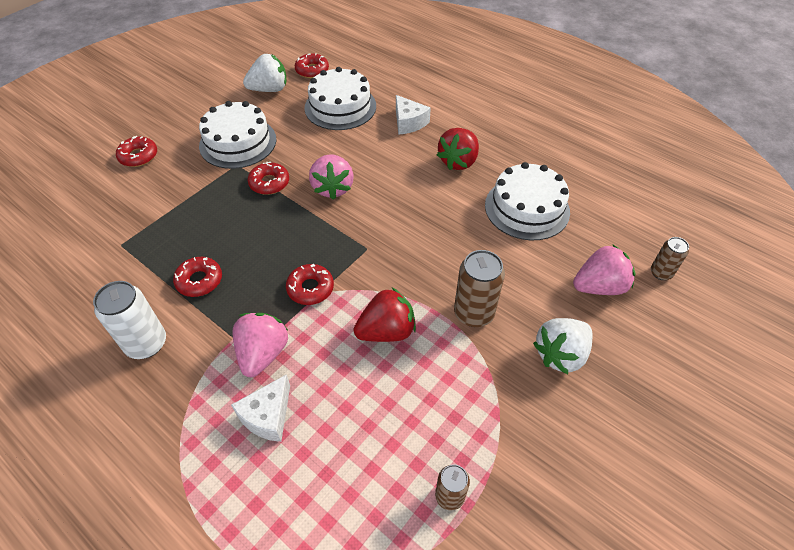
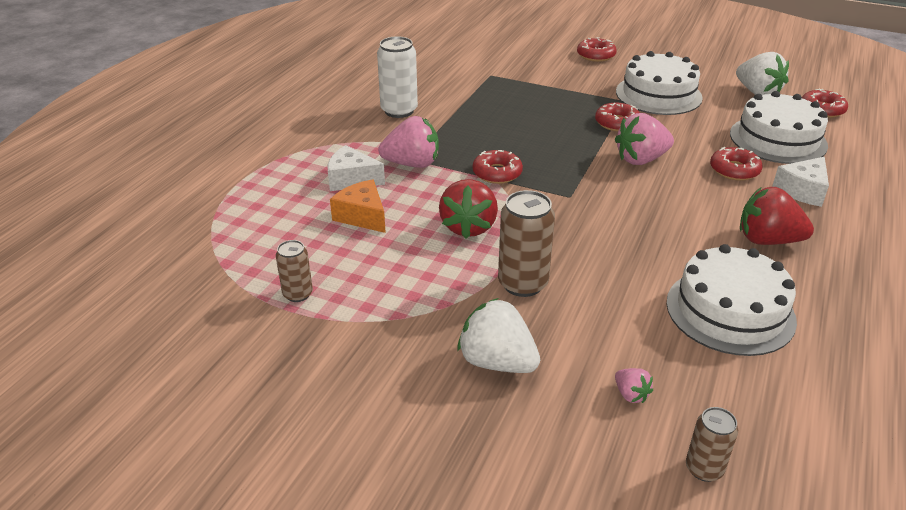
camera: 75 degrees right, 15 degrees down
red donut [173,257,222,297] -> red donut moved to [710,147,763,181]
red strawberry [354,288,416,342] -> red strawberry turned 45 degrees clockwise [439,179,498,239]
pink strawberry [573,244,635,295] -> pink strawberry [615,368,653,403], size x0.48
none -> orange cheese [330,180,386,233]

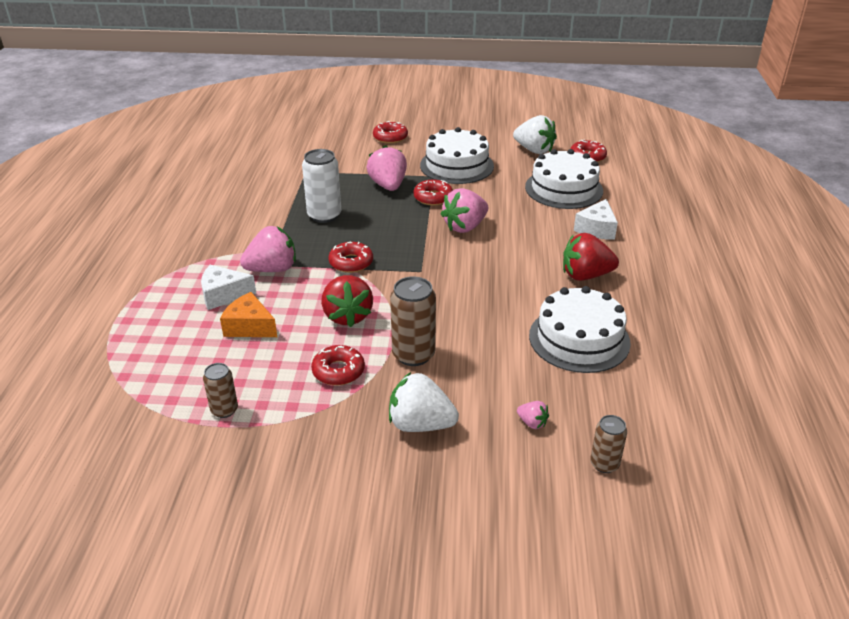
camera: 20 degrees left, 0 degrees up
white can [377,36,418,118] -> white can moved to [302,149,341,223]
red donut [710,147,763,181] -> red donut moved to [311,345,365,385]
none -> pink strawberry [367,145,407,191]

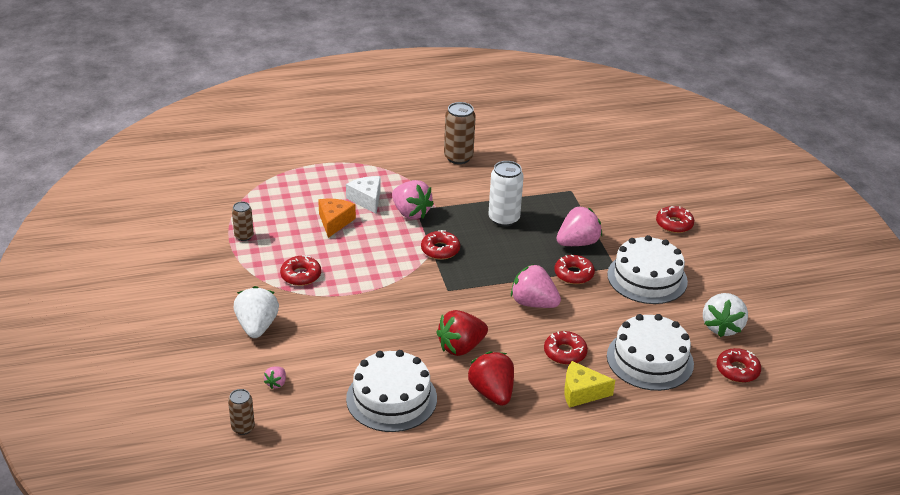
camera: 70 degrees right, 0 degrees up
red strawberry [321,275,373,327] -> red strawberry moved to [436,310,488,356]
brown can [390,276,436,366] -> brown can moved to [444,102,476,164]
white cheese [574,199,618,240] -> yellow cheese [564,361,615,408]
none -> red donut [544,331,588,365]

